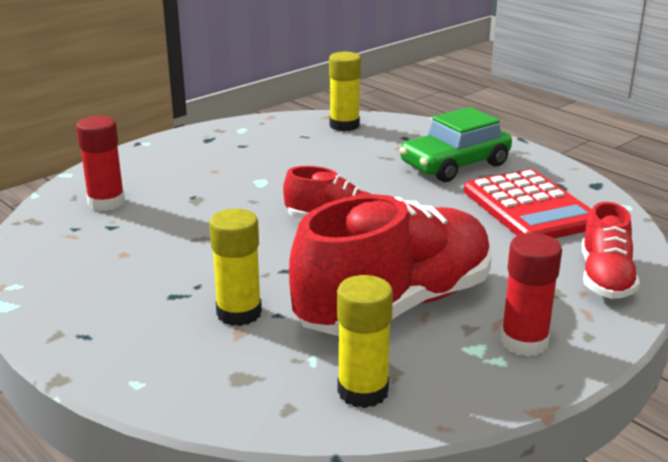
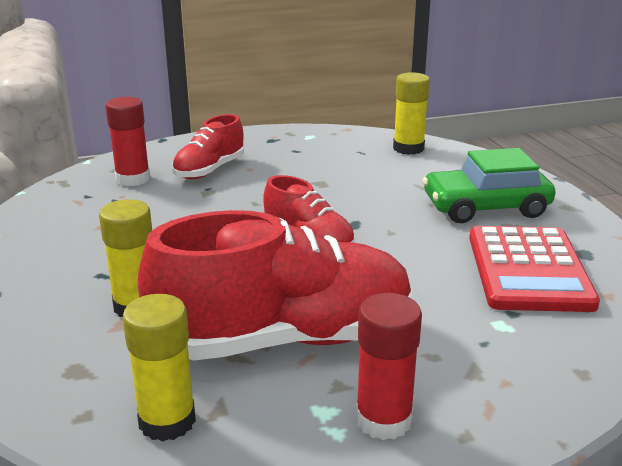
camera: 25 degrees right, 0 degrees up
red shoe [582,202,640,299] -> red shoe moved to [172,114,244,179]

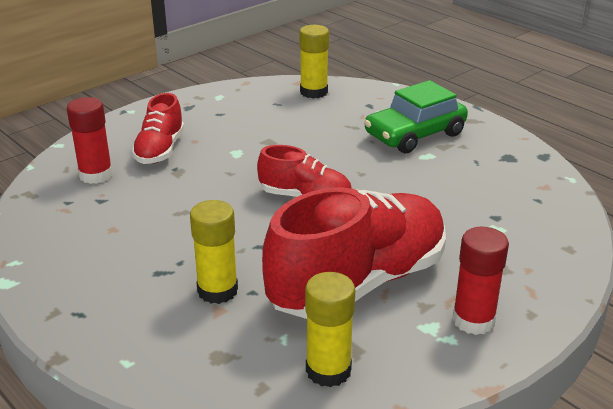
camera: 25 degrees left, 5 degrees up
red calculator [469,226,600,312] -> none

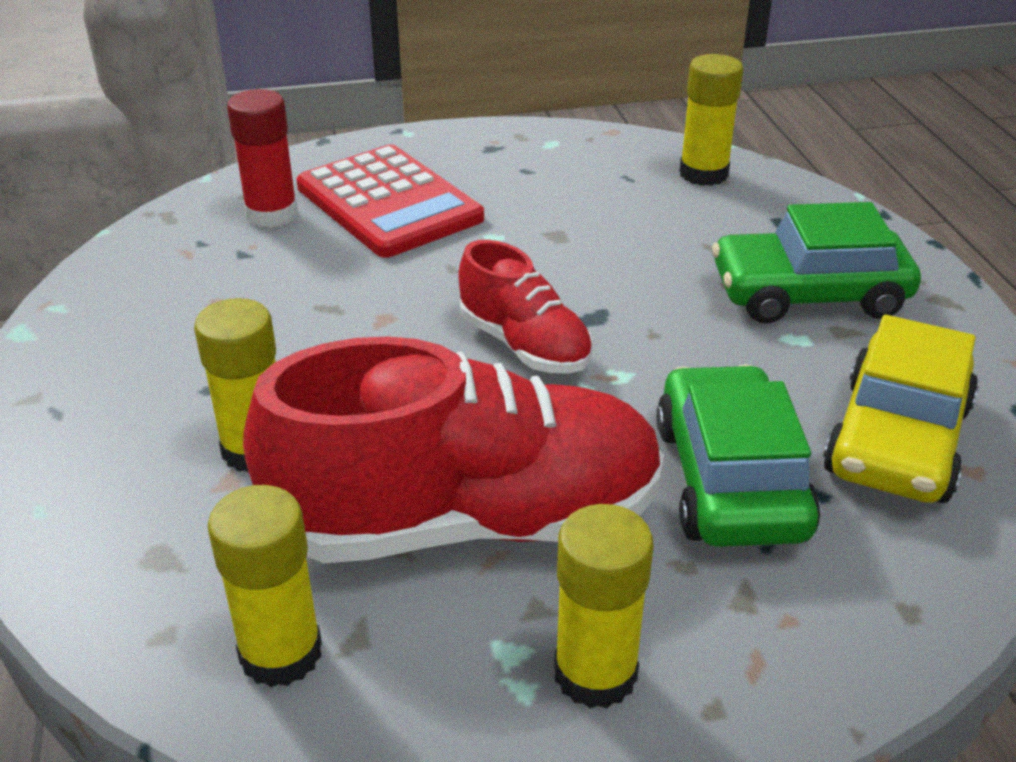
camera: 30 degrees right, 5 degrees up
red shoe [131,93,184,164] -> red calculator [296,144,484,258]
red glue stick [452,227,509,335] -> yellow glue stick [554,504,654,708]
none -> green car [656,364,821,547]
none -> yellow car [823,315,979,503]

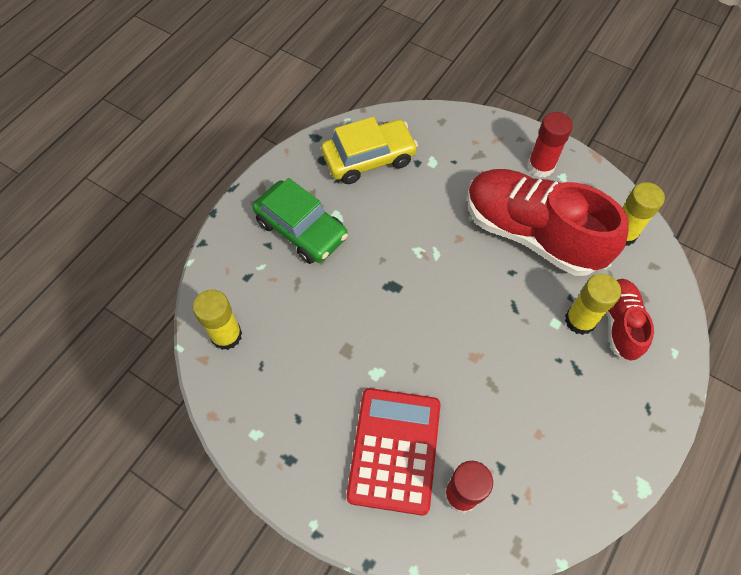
camera: 135 degrees left, 25 degrees up
red shoe [459,240,593,374] -> red shoe moved to [607,279,654,361]
yellow glue stick [554,504,654,708] -> red glue stick [527,112,573,177]
green car [656,364,821,547] -> none

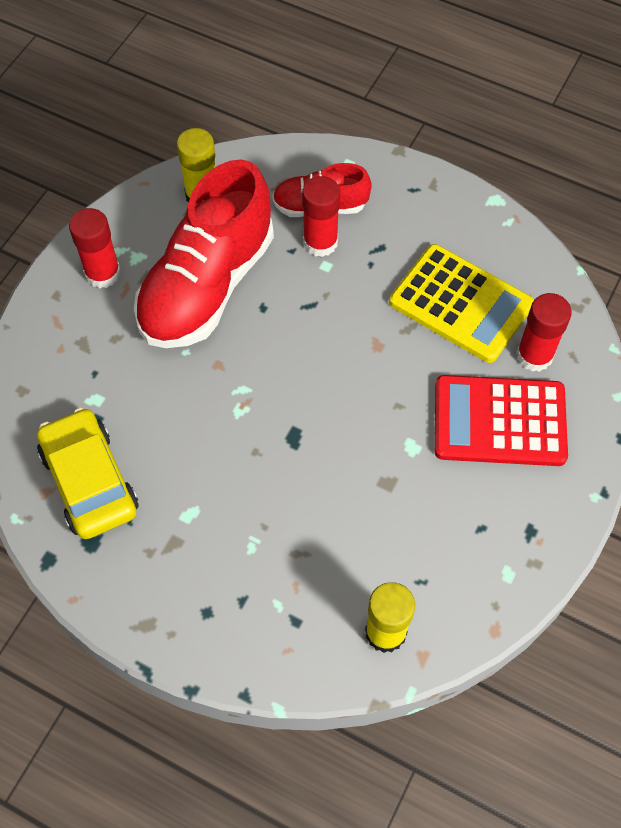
camera: 95 degrees left, 0 degrees up
green car [253,178,348,264] -> none
yellow glue stick [565,274,621,335] -> red glue stick [302,176,340,257]
none -> yellow calculator [389,244,534,363]

